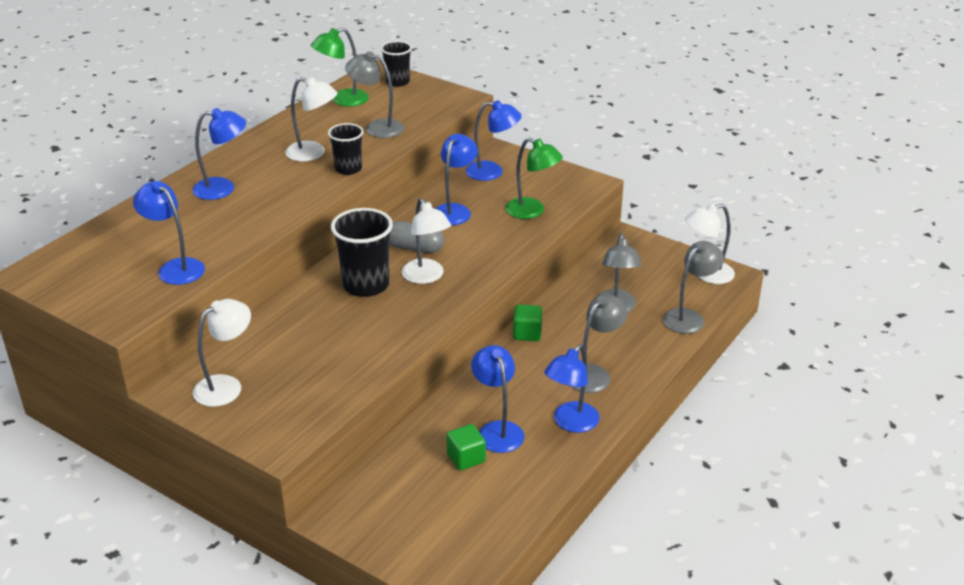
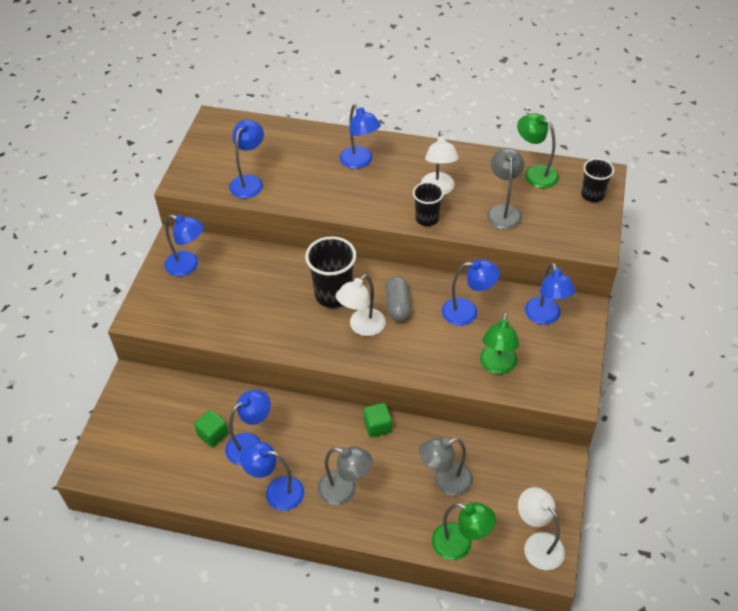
camera: 70 degrees right, 15 degrees up
white lamp [193,299,251,407] -> blue lamp [164,215,204,276]
grey lamp [663,241,724,334] -> green lamp [432,502,496,560]

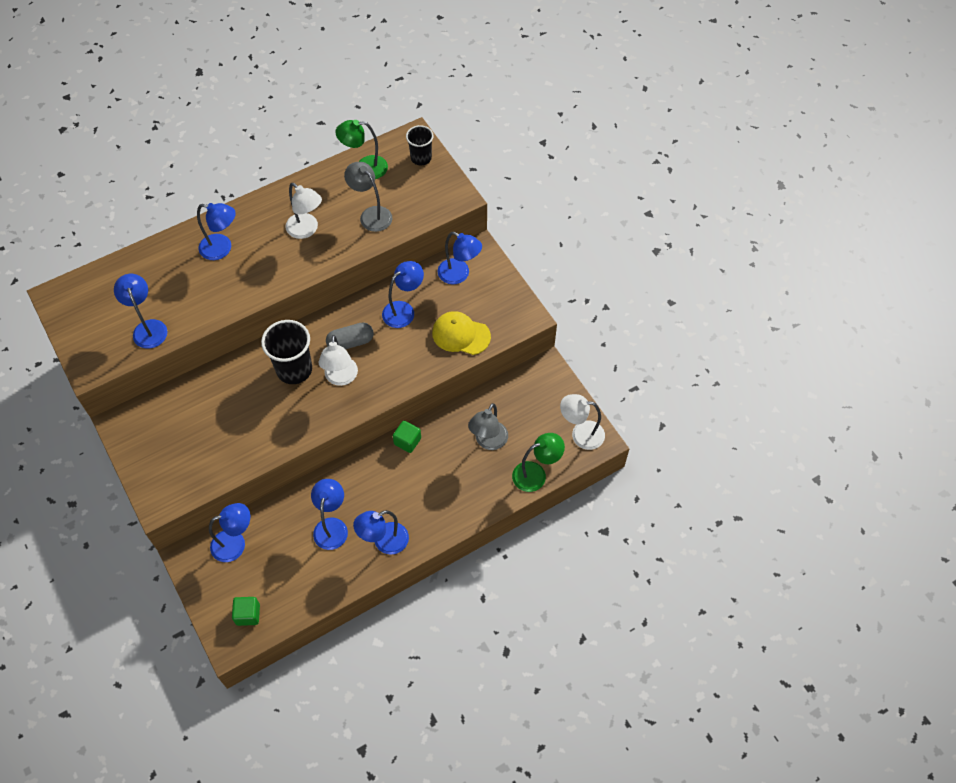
camera: 45 degrees left, 10 degrees up
blue lamp [164,215,204,276] -> blue lamp moved to [209,503,250,562]
green cube [194,410,229,447] -> green cube moved to [232,597,260,626]
grey lamp [318,446,372,505] -> none
grey capsule [385,276,412,322] -> grey capsule turned 60 degrees counterclockwise [326,322,374,349]
black cup [413,182,444,226] -> none
green lamp [480,312,519,374] -> yellow cap [432,311,491,355]

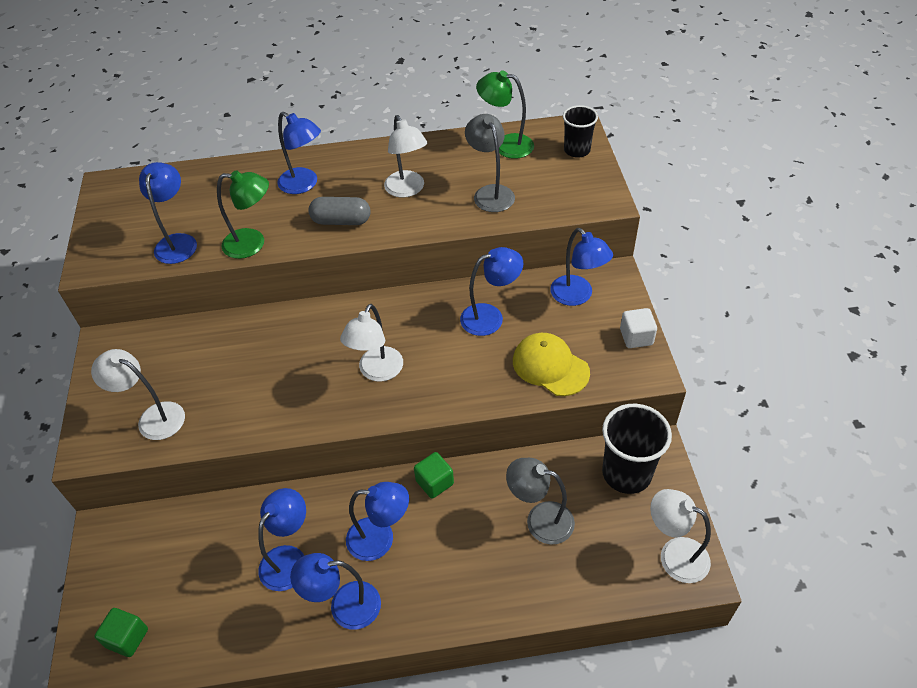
camera: 25 degrees right, 10 degrees down
blue lamp [209,503,250,562] -> blue lamp moved to [346,482,409,561]
black cup [261,320,312,384] -> black cup moved to [602,404,672,494]
grey capsule [326,322,374,349] -> grey capsule moved to [308,197,370,225]
grey lamp [468,403,508,450] -> grey lamp turned 60 degrees clockwise [506,458,575,545]
green lamp [512,433,565,492] -> green lamp moved to [217,170,269,259]
none -> white lamp [91,349,185,440]
none -> white cube [620,308,657,348]

